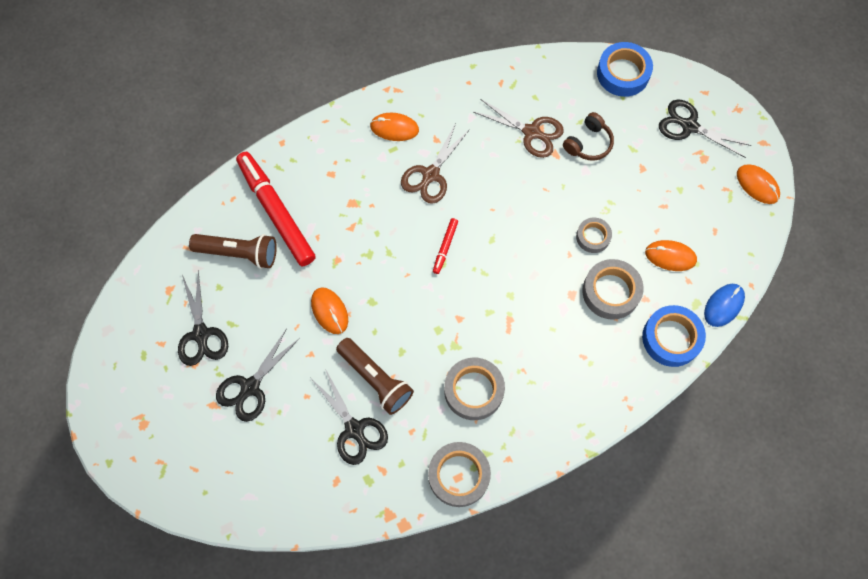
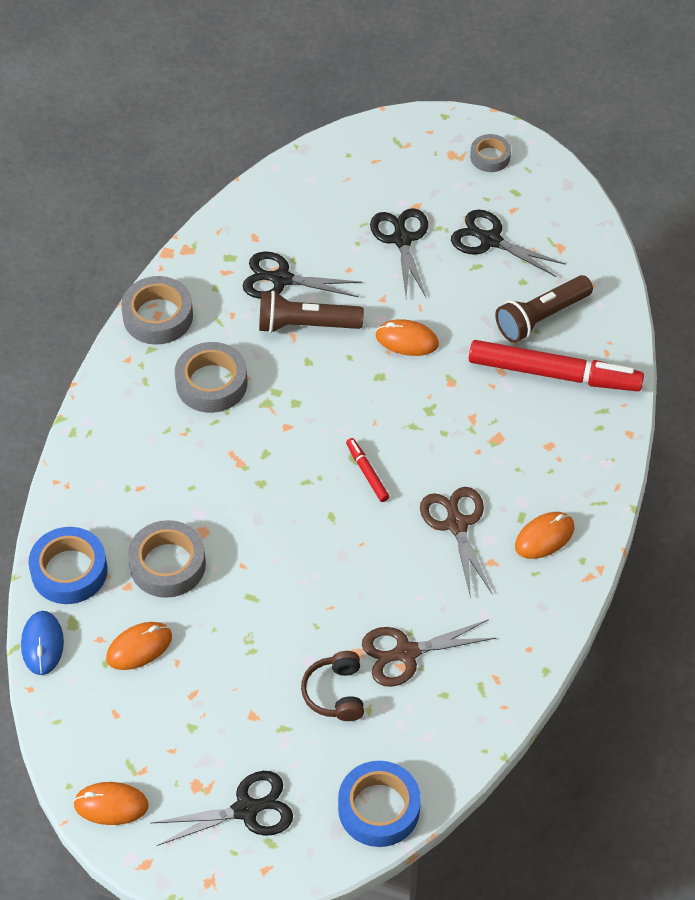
camera: 135 degrees right, 15 degrees down
grey tape [576,218,612,253] -> grey tape moved to [470,134,511,172]

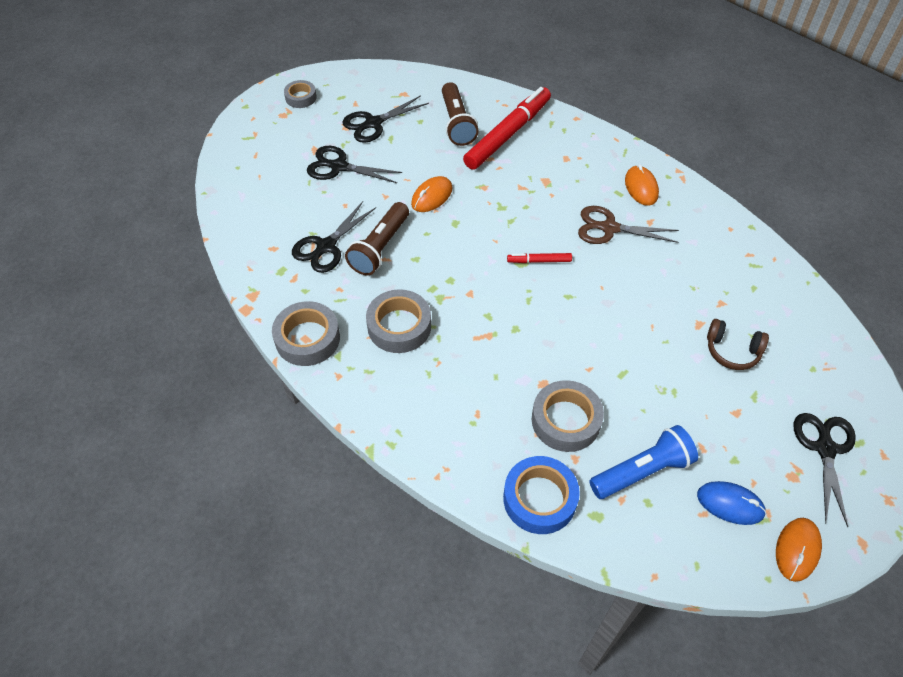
camera: 65 degrees left, 0 degrees up
blue mouse [21,611,64,675] -> blue mouse moved to [697,481,767,525]
orange mouse [106,622,172,670] -> blue flashlight [589,425,698,499]
blue tape [338,761,421,847] -> none
brown scissors [362,619,496,687] -> none

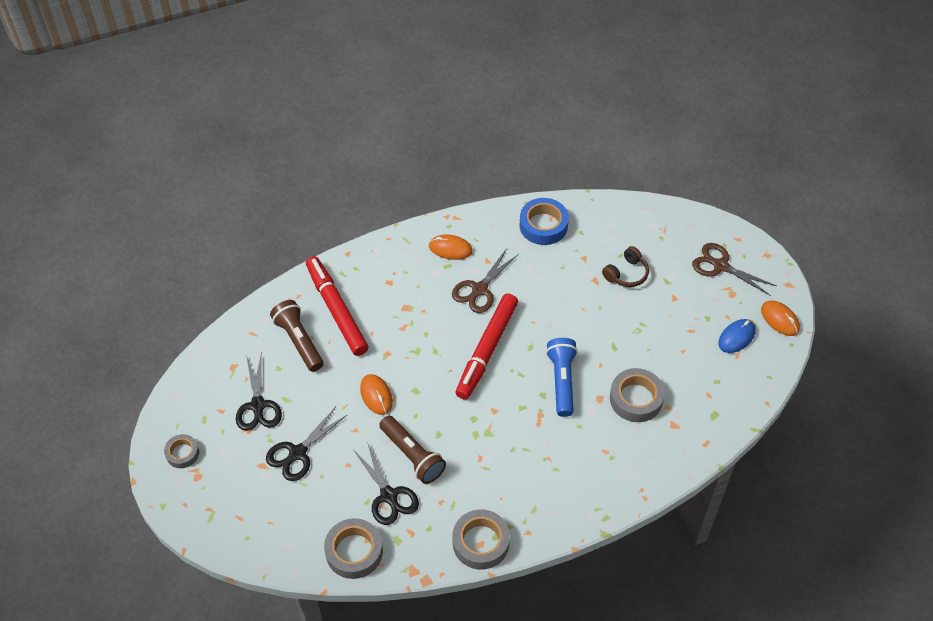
camera: 65 degrees left, 0 degrees up
grey tape [366,289,431,353] -> grey tape moved to [324,518,383,579]
brown flashlight [442,82,479,146] -> brown flashlight turned 135 degrees counterclockwise [270,300,324,372]
blue tape [503,456,580,534] -> blue tape moved to [520,198,569,245]
red marker [507,253,572,263] -> red marker [456,294,518,399], size x2.28
blue flashlight [589,425,698,499] -> blue flashlight moved to [546,338,578,417]
black scissors [794,413,856,527] -> brown scissors [692,243,776,296]

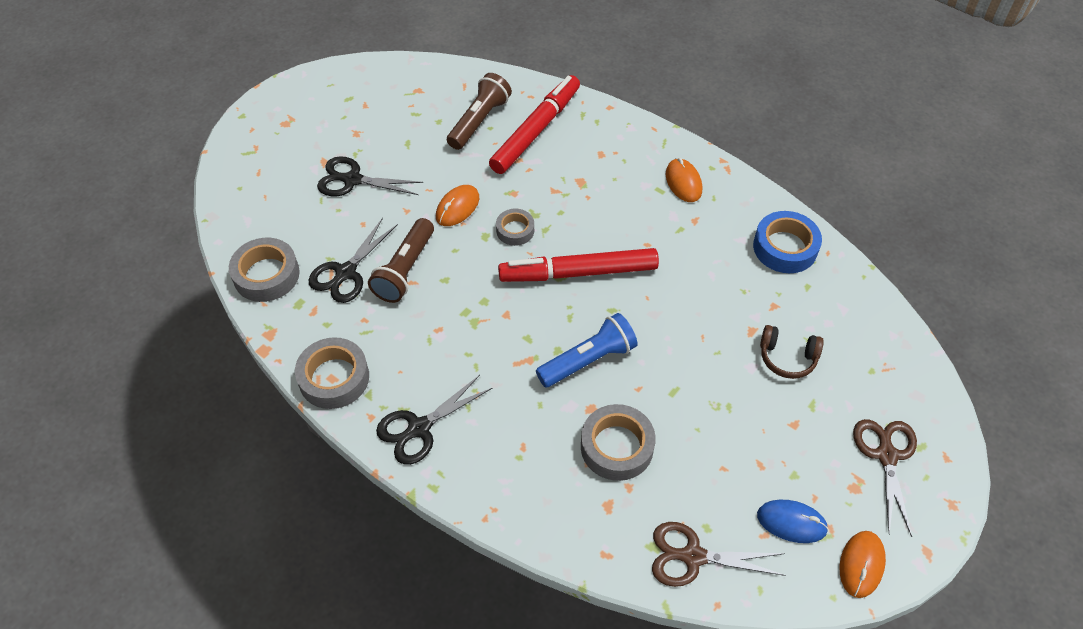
camera: 60 degrees right, 0 degrees up
grey tape [164,434,199,468] -> grey tape moved to [496,209,534,246]
black scissors [236,352,282,431] -> black scissors moved to [376,375,492,465]
brown scissors [452,248,519,313] -> brown scissors moved to [652,522,786,587]

